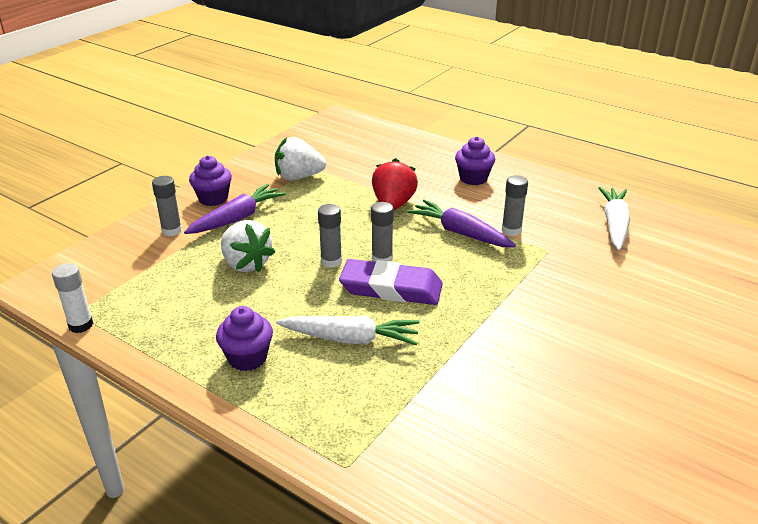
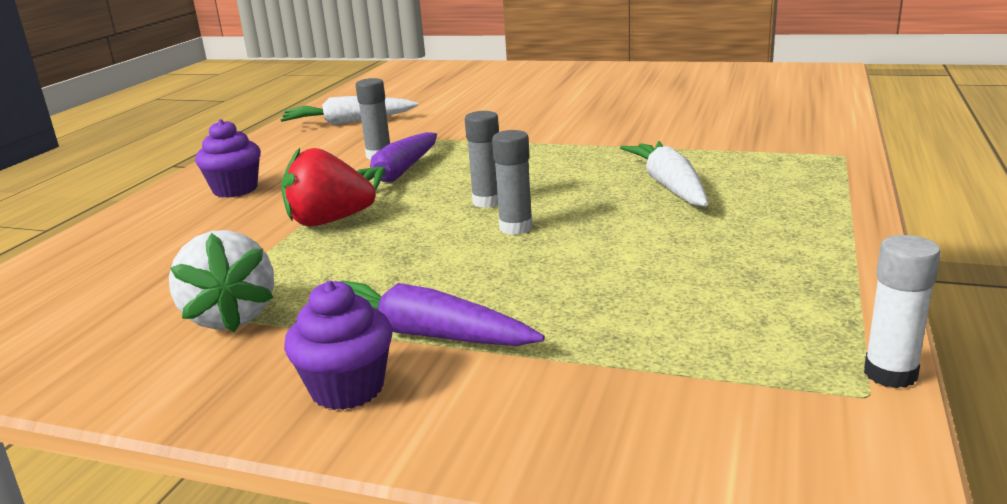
camera: 105 degrees left, 10 degrees down
grey glue stick [152,176,182,236] -> none
purple cupcake [216,306,273,371] -> none
white strawberry [221,220,275,272] -> none
purple eraser [339,259,443,305] -> none

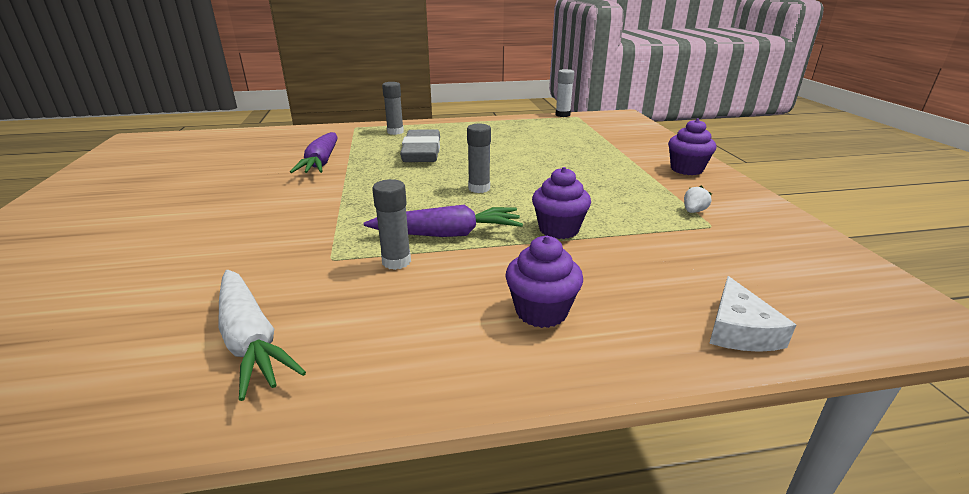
camera: 120 degrees left, 5 degrees up
white strawberry [169,230,274,332] -> white strawberry [684,185,712,213], size x0.44
red strawberry [281,148,376,226] -> purple cupcake [532,167,591,239]
purple carrot [340,281,545,346] -> purple carrot moved to [290,132,338,173]
grey glue stick [492,130,533,235] -> grey glue stick moved to [382,82,404,135]
white carrot [620,141,708,206] -> grey eraser [400,129,440,162]
none -> white cheese [709,276,796,352]

